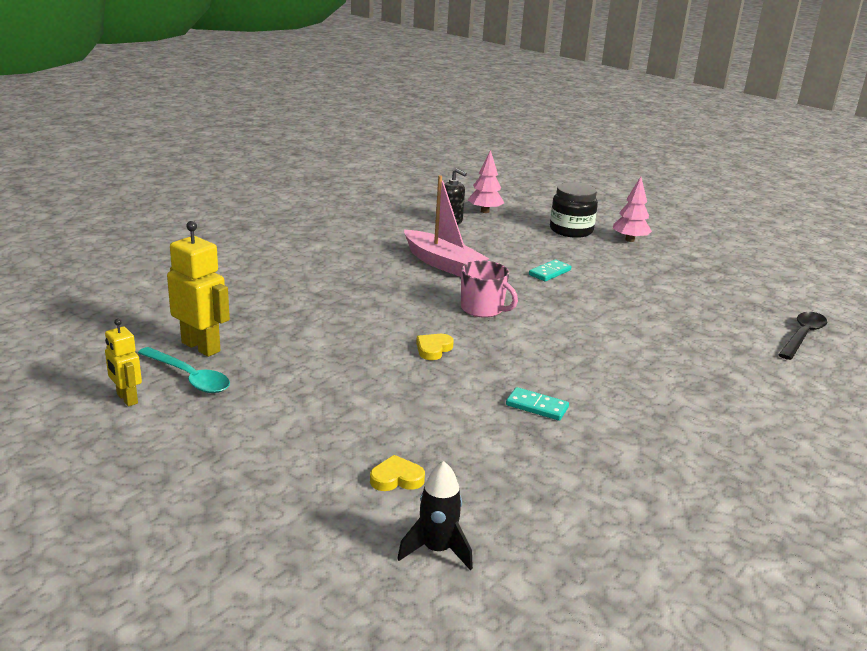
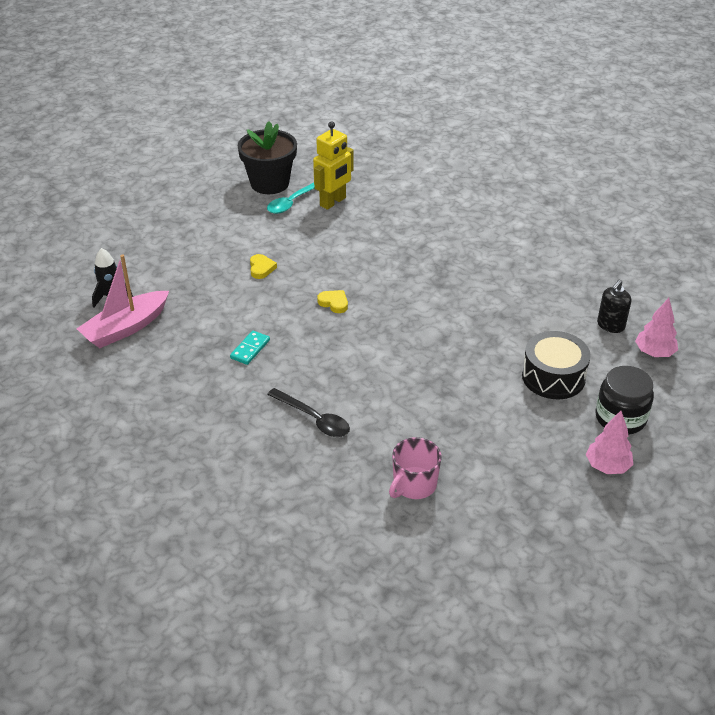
camera: 95 degrees right, 15 degrees up
yellow robot [105,319,142,406] -> black flower pot [237,121,297,194]
yellow heart [370,455,425,491] -> yellow heart moved to [250,254,277,279]
pink boat [404,175,489,277] -> pink boat moved to [76,255,169,348]
pink mug [461,261,518,318] -> pink mug moved to [389,437,442,499]
turquoise domino [529,259,571,281] -> none
black spoon [778,312,827,360] -> black spoon moved to [267,388,350,437]
none -> black drum [522,331,591,399]

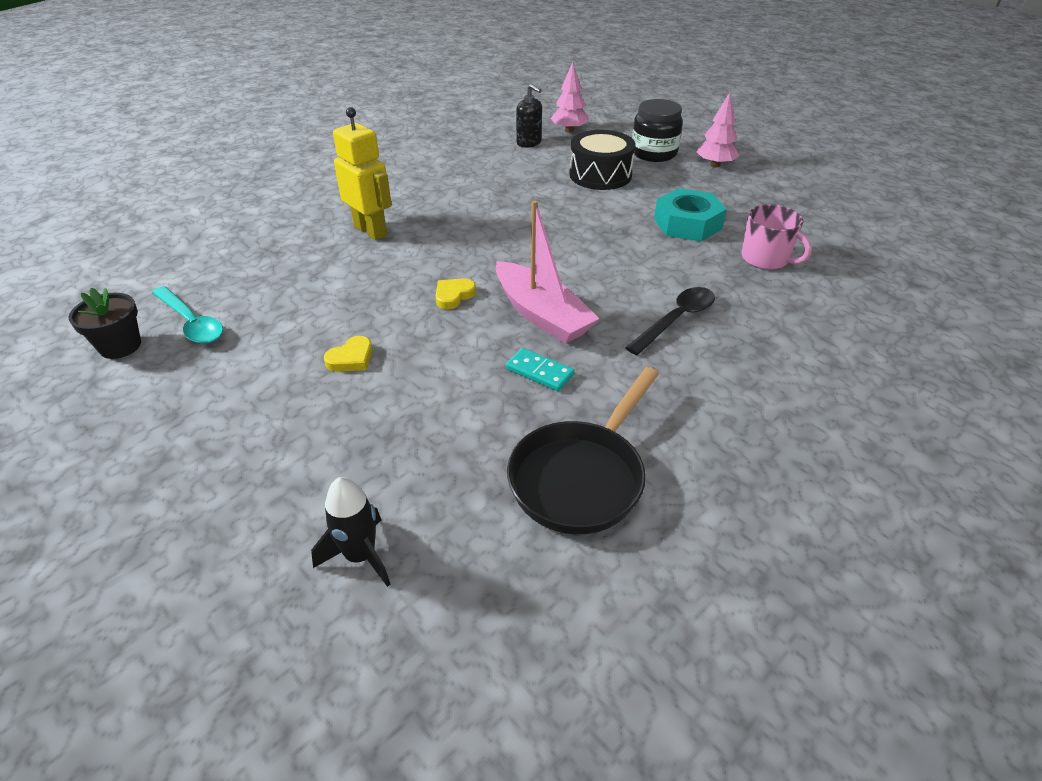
camera: 85 degrees left, 0 degrees up
pink boat [76,255,169,348] -> pink boat moved to [496,200,600,344]
black flower pot [237,121,297,194] -> black flower pot [68,288,141,359], size x0.59
yellow heart [250,254,277,279] -> yellow heart turned 135 degrees clockwise [324,336,372,372]
yellow robot [313,121,354,210] -> yellow robot moved to [333,107,392,240]
none -> black pan [507,367,659,534]
none -> turquoise nut [654,188,727,241]

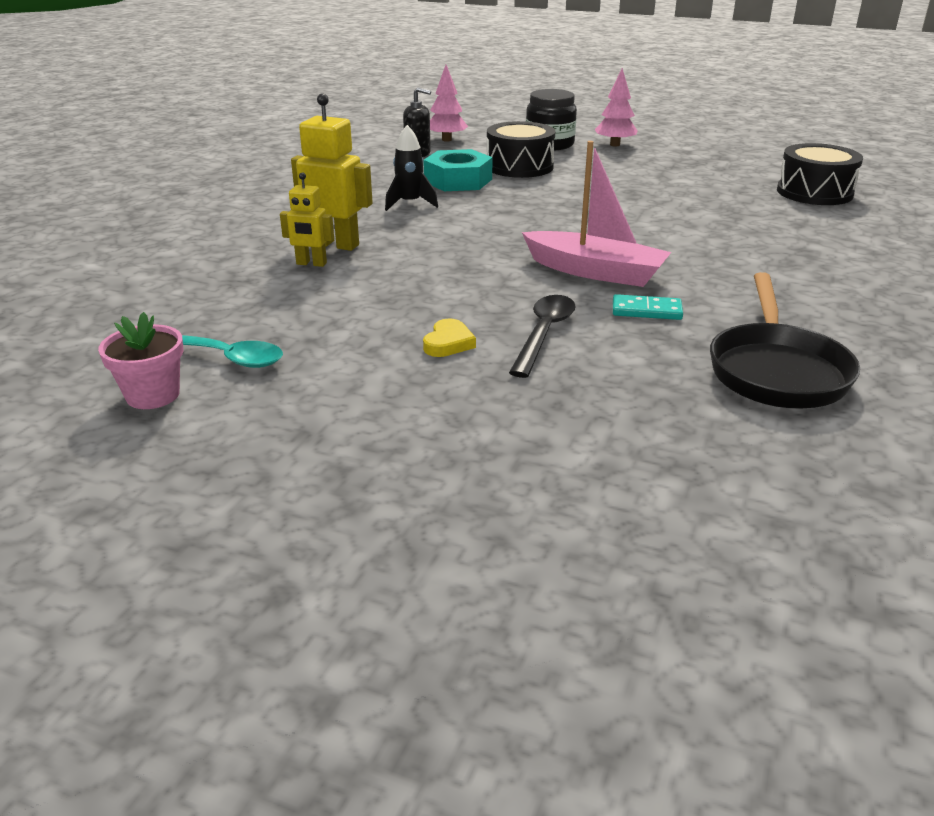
camera: 25 degrees left, 10 degrees down
black flower pot [68,288,141,359] -> pink flower pot [98,312,184,409]
black rocket [311,477,390,587] -> black rocket moved to [385,125,438,211]
yellow heart [436,278,476,309] -> none
black spoon [625,287,715,355] -> black spoon moved to [509,295,576,378]
turquoise nut [654,188,727,241] -> turquoise nut moved to [423,149,493,191]
pink mug [742,204,812,270] -> none
none -> yellow robot [280,172,334,267]
none -> black drum [777,143,863,205]

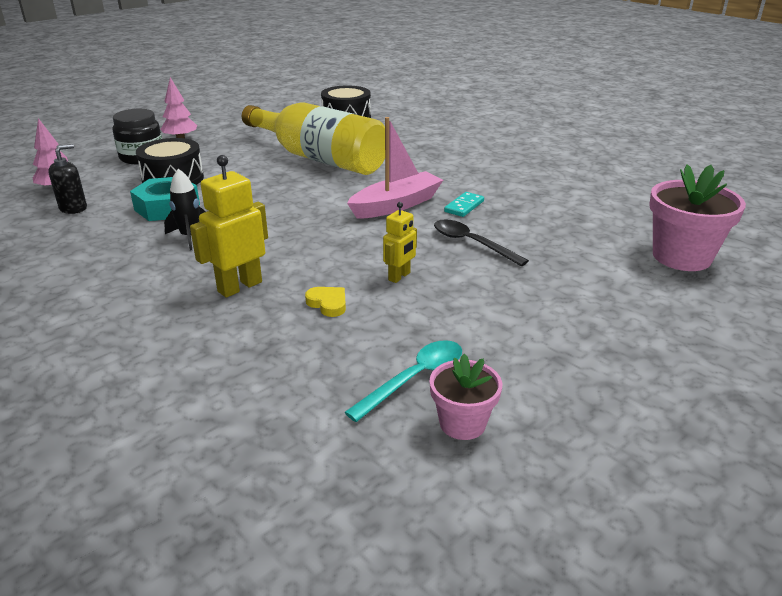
camera: 65 degrees left, 0 degrees up
yellow robot [280,172,334,267] -> yellow robot moved to [383,202,417,283]
yellow heart [423,318,476,357] -> yellow heart moved to [305,287,346,317]
black pan [710,272,860,408] -> none
none -> yellow bottle [242,103,385,175]
none -> pink flower pot [649,164,746,271]

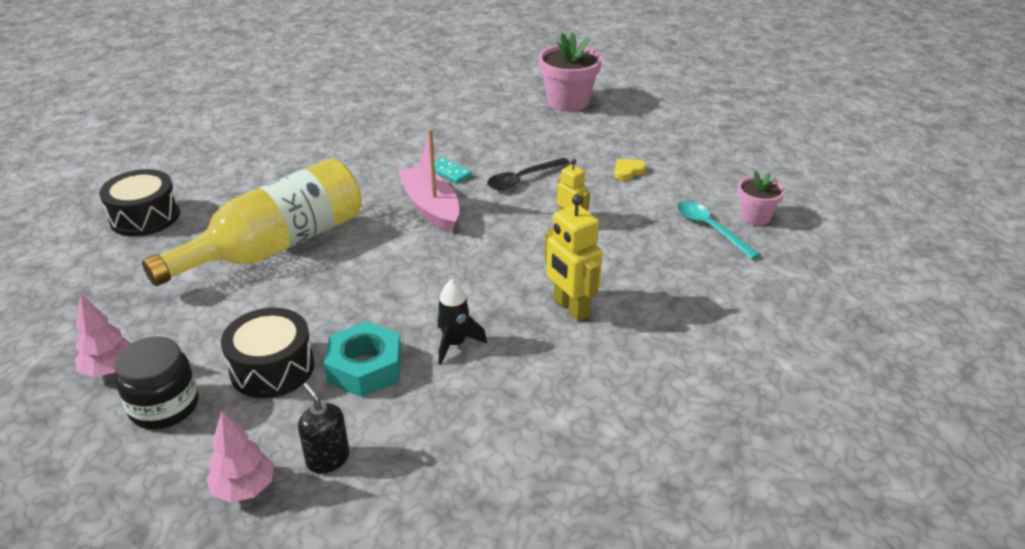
camera: 80 degrees left, 5 degrees up
yellow heart [305,287,346,317] -> yellow heart moved to [614,159,646,181]

